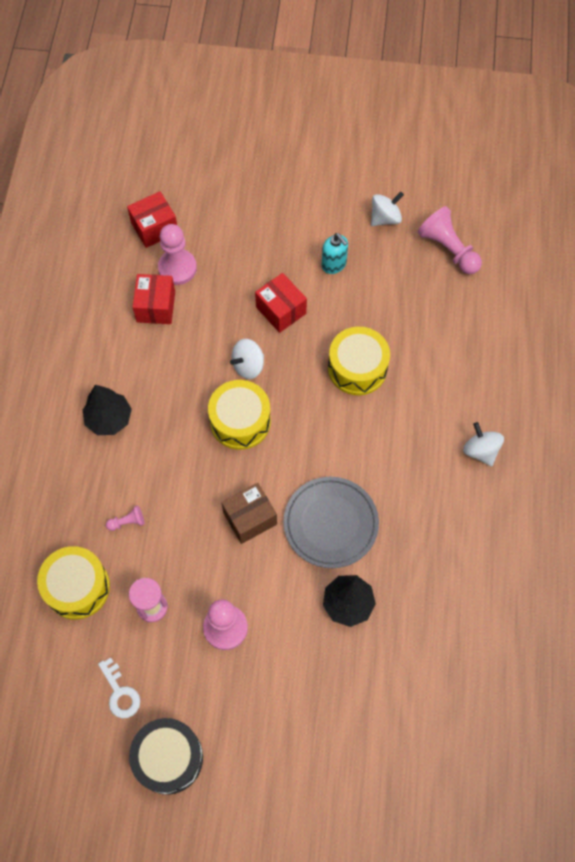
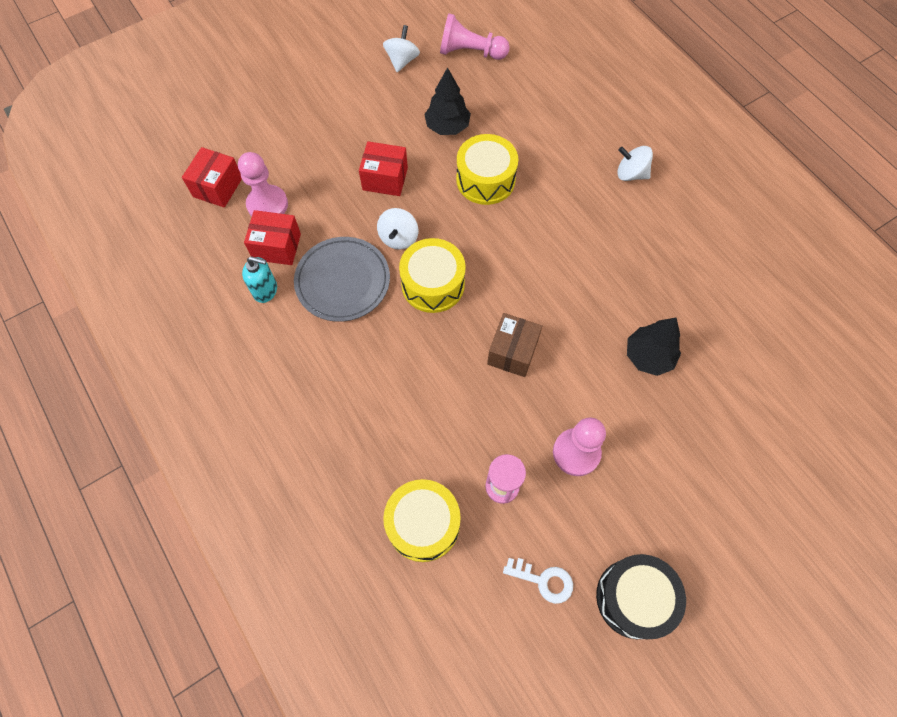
camera: 40 degrees left, 0 degrees up
black tree [83,385,132,435] -> black tree moved to [424,67,471,135]
pink pawn [106,505,144,531] -> none
red box [133,274,175,324] -> red box turned 45 degrees counterclockwise [244,210,301,265]
grey plate [283,477,379,568] -> grey plate moved to [294,237,390,322]
turquoise soap dispenser [322,233,348,274] -> turquoise soap dispenser moved to [242,256,277,303]

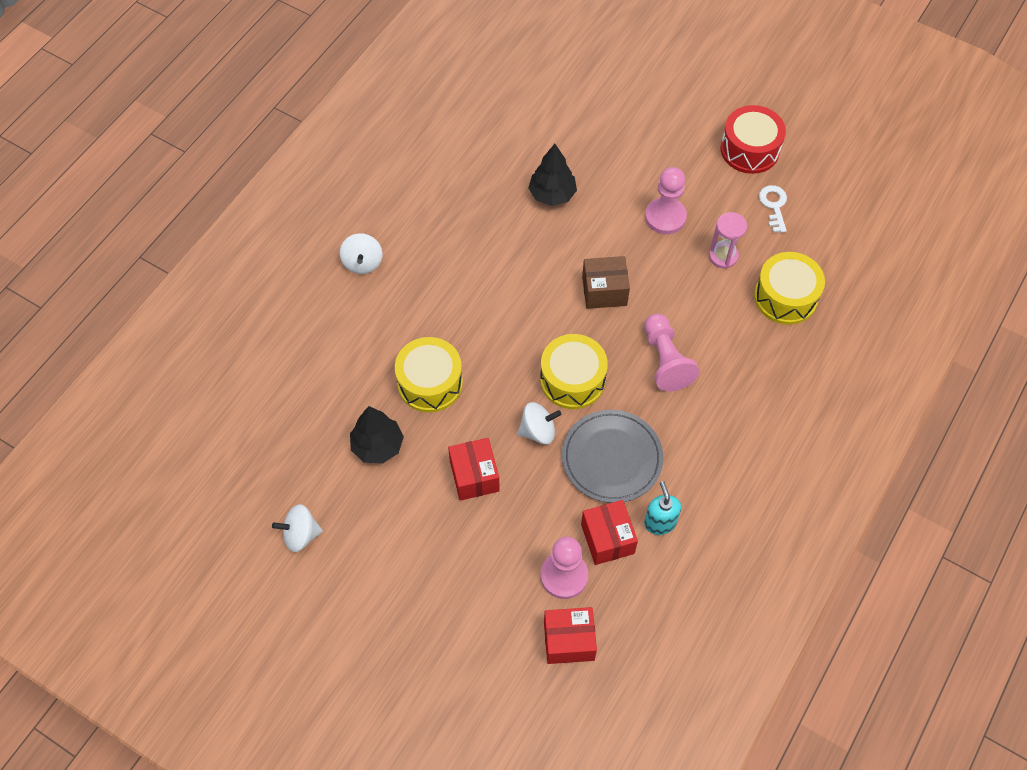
camera: 115 degrees left, 5 degrees down
pink pawn [440,13,510,60] -> pink pawn moved to [644,314,699,392]
black drum [596,554,686,639] -> red drum [721,105,786,174]

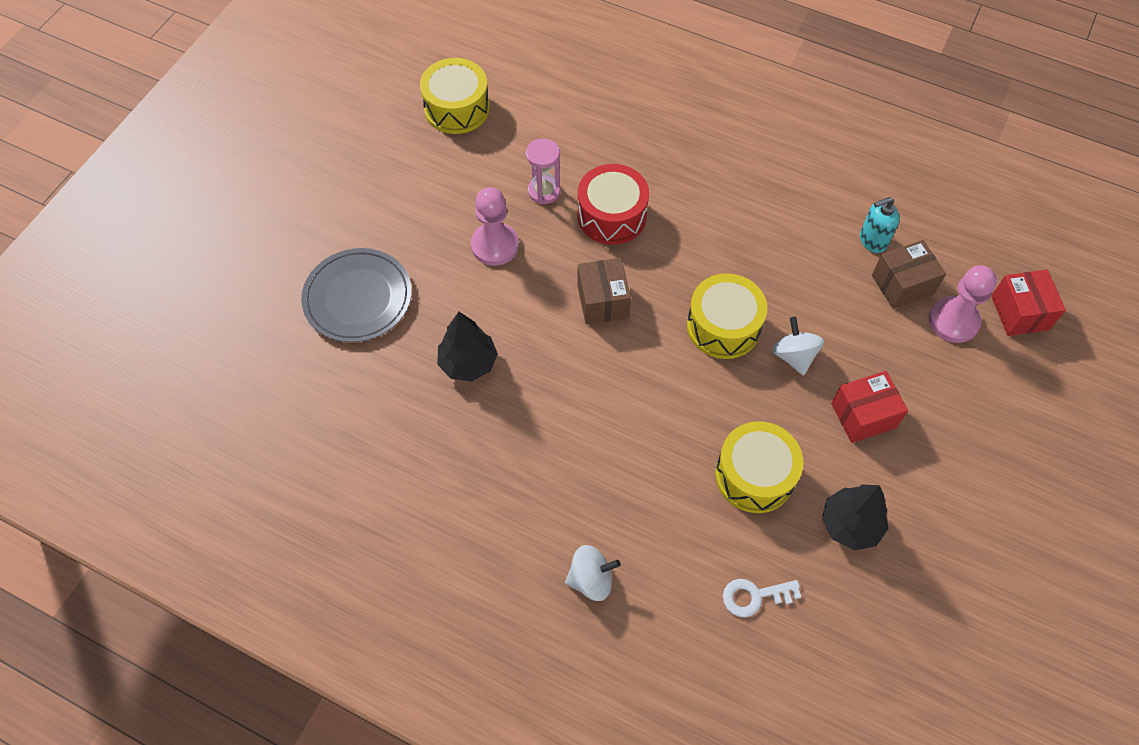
camera: 95 degrees left, 0 degrees up
white spinning top [272,504,323,552] -> none
grey plate [562,410,663,503] -> grey plate moved to [301,248,412,342]
red box [581,500,638,565] -> brown box [872,240,946,309]
pink pawn [644,314,699,392] -> none
red drum [721,105,786,174] -> red drum moved to [578,164,649,245]
yellow drum [754,252,825,325] -> yellow drum moved to [420,58,490,134]
white key [759,185,787,233] -> white key moved to [723,579,801,617]

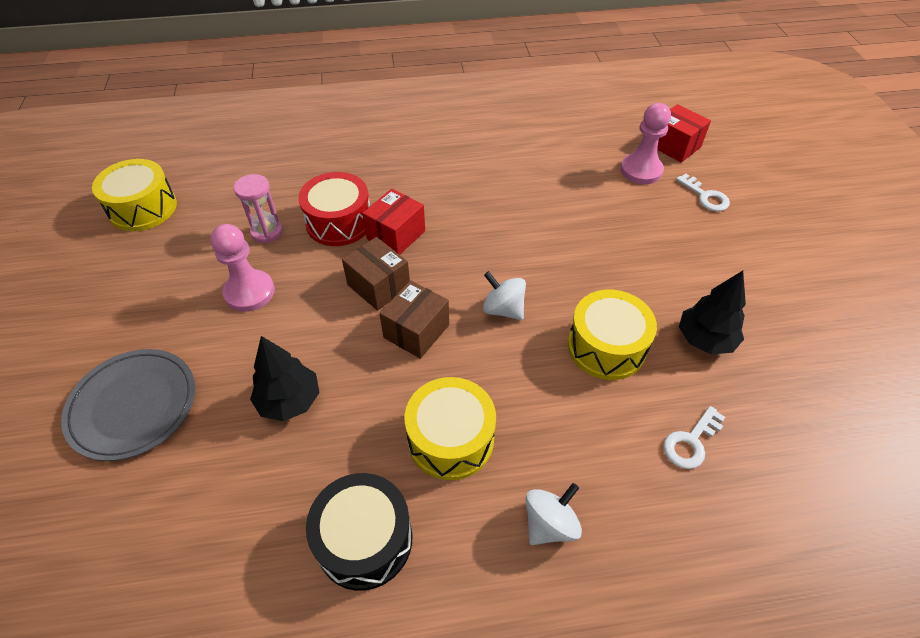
camera: 35 degrees left, 10 degrees down
yellow drum [687,273,767,359] -> yellow drum moved to [404,377,496,480]
white spinning top [772,317,824,376] -> white spinning top moved to [483,271,526,320]
red box [831,371,908,443] -> red box moved to [362,189,425,255]
turquoise soap dispenser [860,197,900,253] -> none
brown box [872,240,946,309] -> brown box moved to [379,280,449,359]
none -> black drum [306,473,413,591]
none -> white key [676,174,730,211]

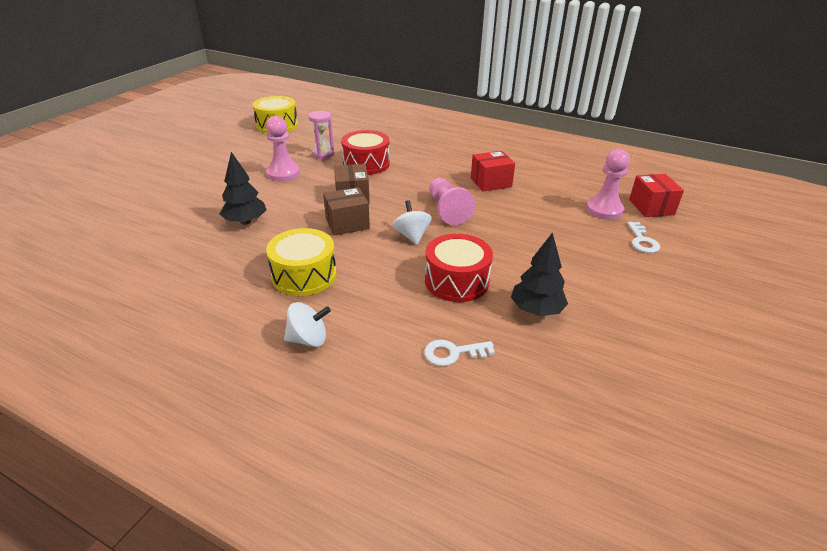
camera: 35 degrees right, 15 degrees down
grey plate [61,349,195,461] -> none
black drum [306,473,413,591] -> none
red box [362,189,425,255] -> red box moved to [471,151,515,191]
yellow drum [568,290,657,380] -> red drum [425,234,493,302]
none -> pink pawn [429,178,475,225]

